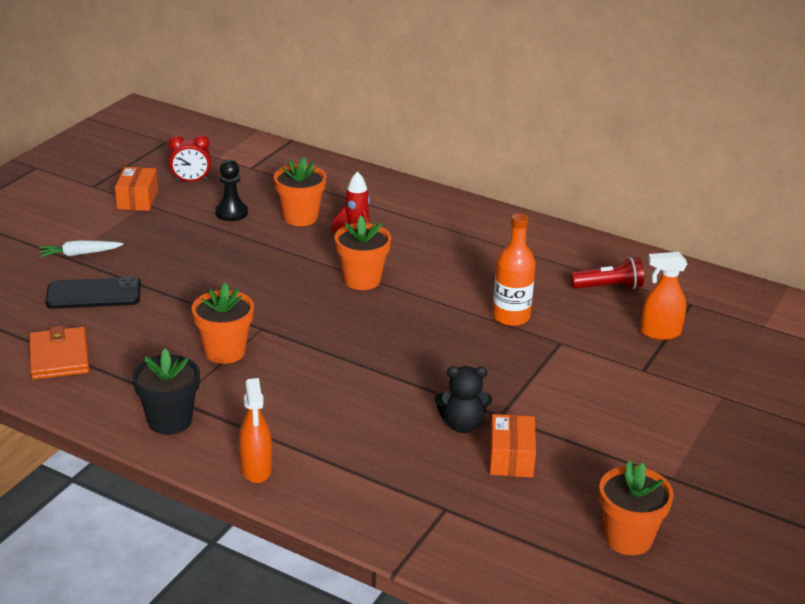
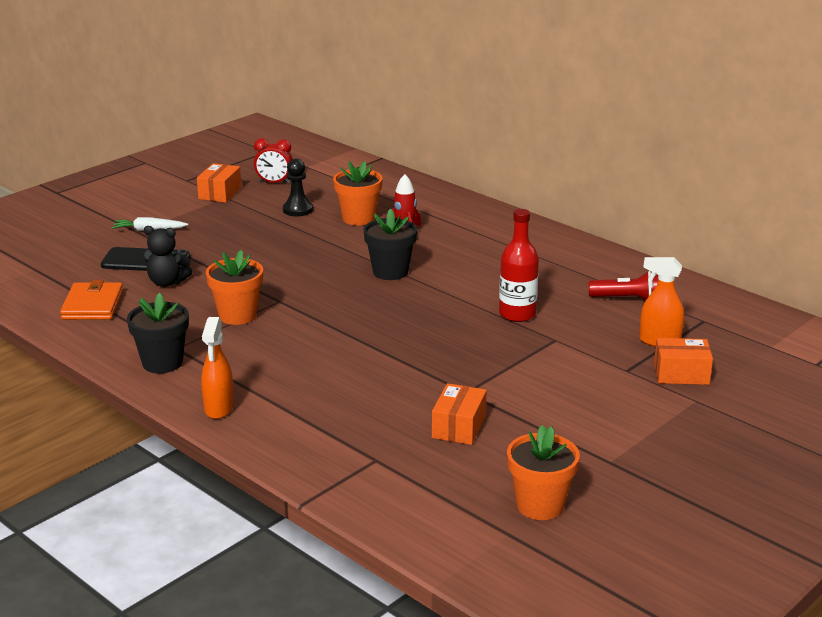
camera: 15 degrees right, 5 degrees down
orange flower pot [335,216,391,290] -> black flower pot [363,209,417,280]
black teddy bear [435,366,492,433] -> black teddy bear moved to [144,226,192,287]
orange bottle [492,213,536,326] -> red bottle [499,209,539,322]
none -> orange box [654,338,713,385]

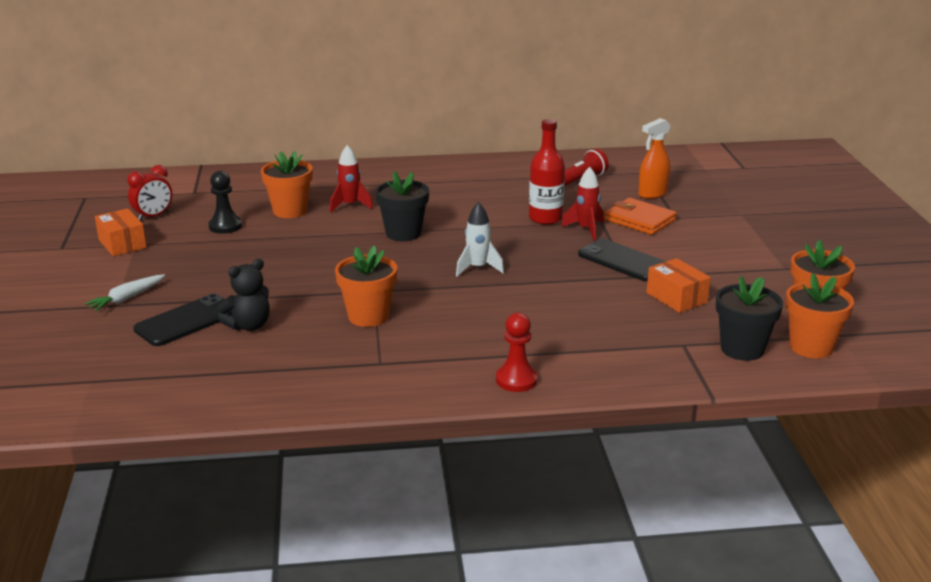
camera: 50 degrees left, 0 degrees up
orange wallet [60,280,123,320] -> orange wallet moved to [604,198,677,235]
black flower pot [127,293,189,373] -> black flower pot moved to [716,276,783,361]
orange spray bottle [201,317,234,419] -> red pawn [496,313,538,392]
orange box [654,338,713,385] -> none
none -> white rocket [456,202,504,277]
none -> red rocket [561,167,604,241]
none -> black phone [578,239,667,282]
none -> orange flower pot [786,273,854,358]

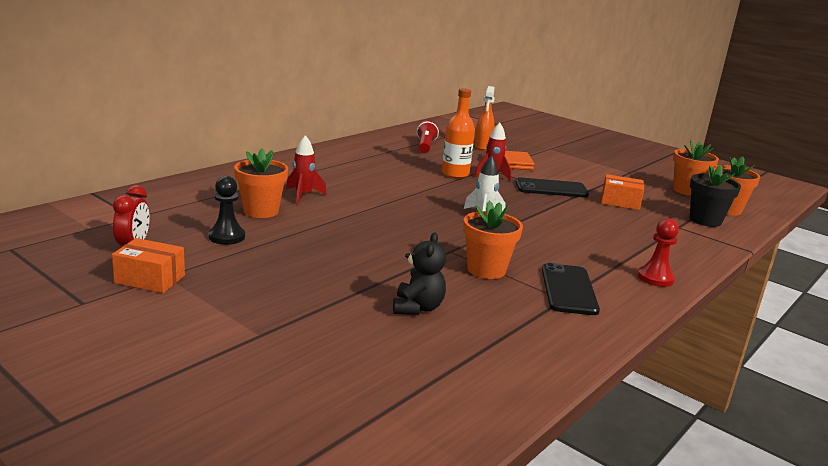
camera: 45 degrees left, 5 degrees down
white carrot [84,274,165,311] -> none
black phone [133,294,232,346] -> black phone moved to [542,263,600,315]
black flower pot [375,171,429,241] -> none
red bottle [529,119,565,225] -> orange bottle [442,88,475,178]

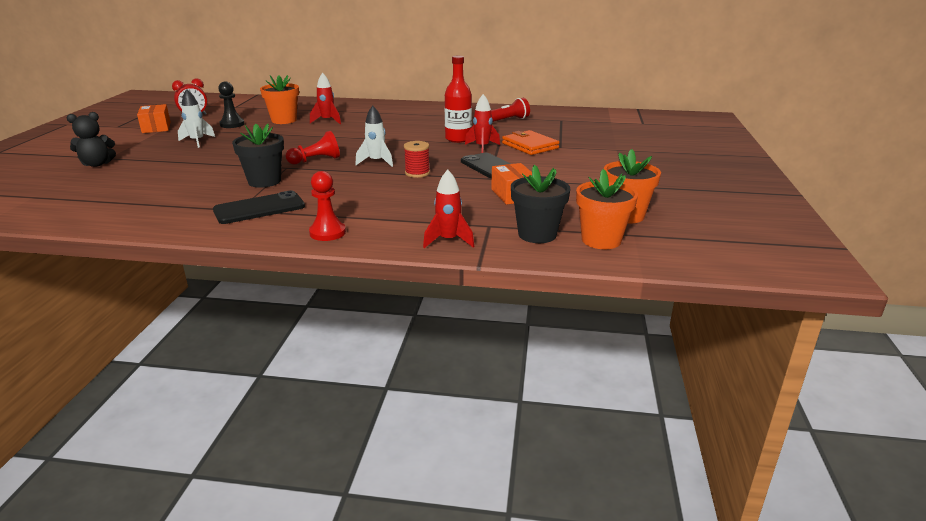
camera: 60 degrees right, 5 degrees up
black teddy bear [393,232,446,315] -> black teddy bear moved to [67,112,116,167]
orange bottle [442,88,475,178] -> red bottle [445,56,472,143]
orange flower pot [463,200,523,279] -> black flower pot [232,124,284,188]
orange spray bottle [474,86,495,150] -> none
none -> white rocket [178,89,215,148]
none -> red pawn [286,131,340,165]
none -> red spool [404,141,430,178]
none -> red rocket [423,170,474,248]

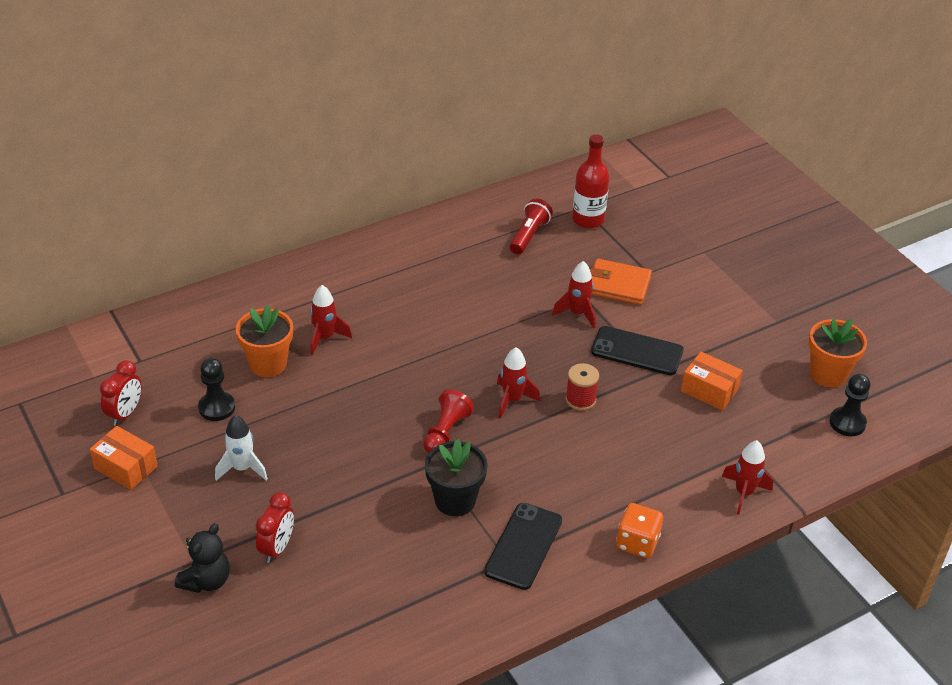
camera: 40 degrees left, 15 degrees up
red pawn [309,171,346,241] -> orange dice [616,503,663,558]
white rocket [355,106,393,167] -> red rocket [497,347,540,418]
red bottle [445,56,472,143] -> red bottle moved to [572,134,610,228]
black flower pot [511,165,570,243] -> none
orange flower pot [576,169,638,249] -> black pawn [829,374,871,436]
none -> red clock [256,492,294,563]

